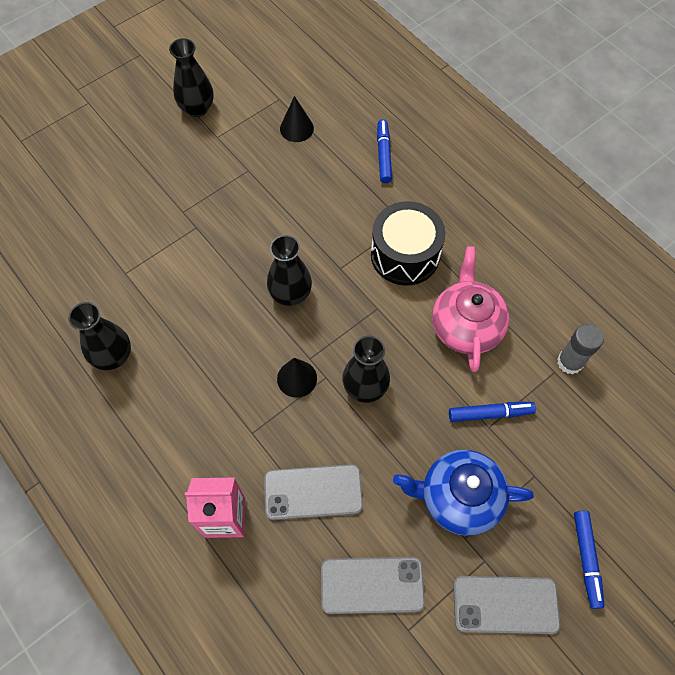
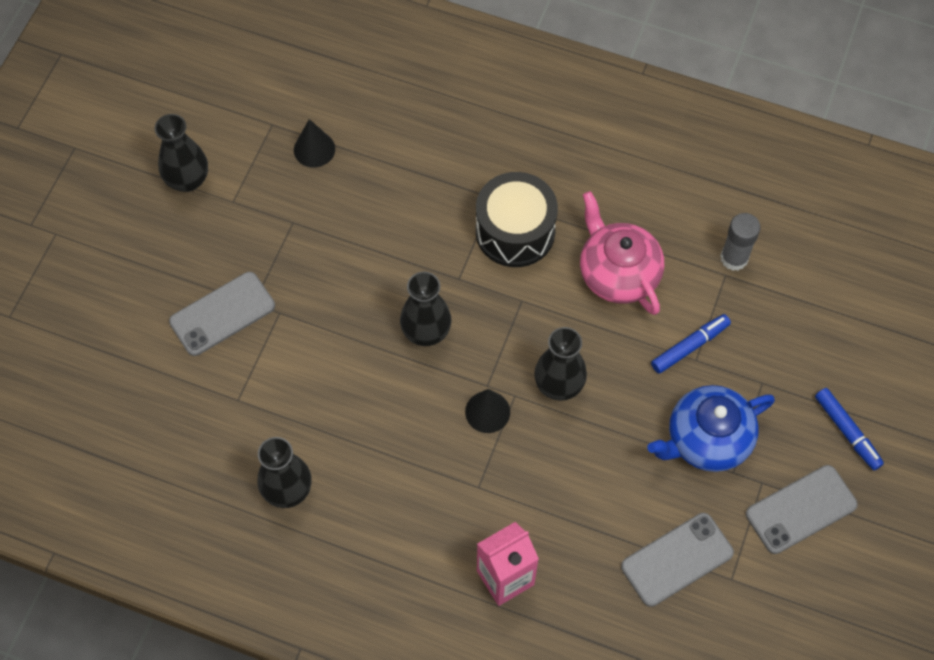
camera: 30 degrees left, 0 degrees up
grey phone [264,464,363,520] -> grey phone moved to [169,272,275,356]
blue marker [377,119,392,183] -> none

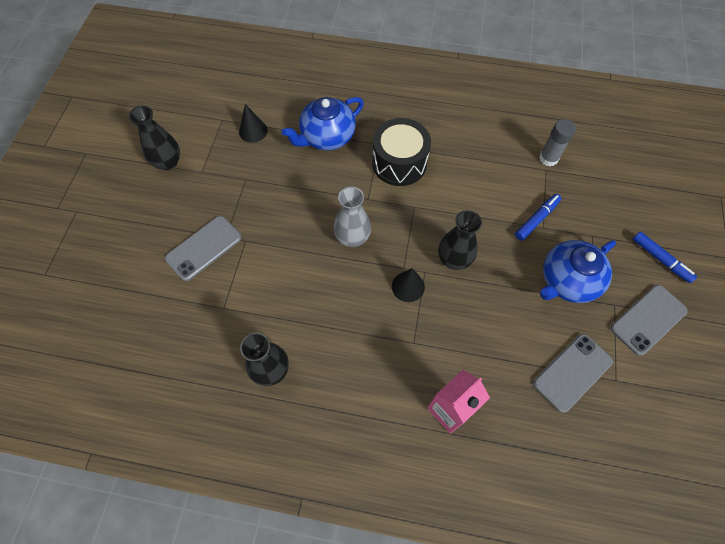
camera: 10 degrees left, 0 degrees up
black vase [400,272,452,346] -> grey vase [334,187,371,247]
pink teapot [580,191,664,315] -> none
none -> blue teapot [281,97,364,150]

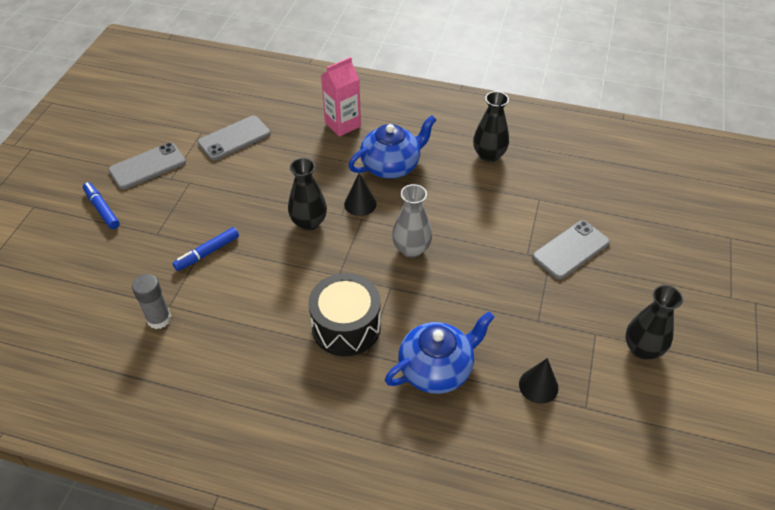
camera: 175 degrees left, 15 degrees down
blue teapot [540,240,616,303] -> blue teapot moved to [348,115,436,179]

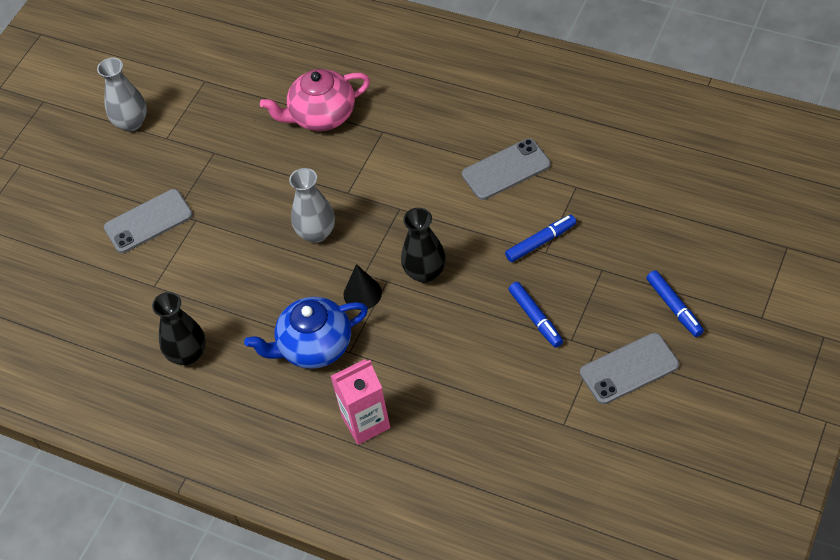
camera: 165 degrees left, 5 degrees up
grey glue stick [132,274,171,329] -> none
grey phone [197,116,270,161] -> grey phone moved to [462,138,551,200]
black drum [308,273,381,356] -> none
blue teapot [385,311,495,394] -> pink teapot [260,69,370,131]
black cone [519,358,558,404] -> none
black vase [625,285,683,360] -> grey vase [97,57,147,132]
none -> blue marker [508,282,563,348]

